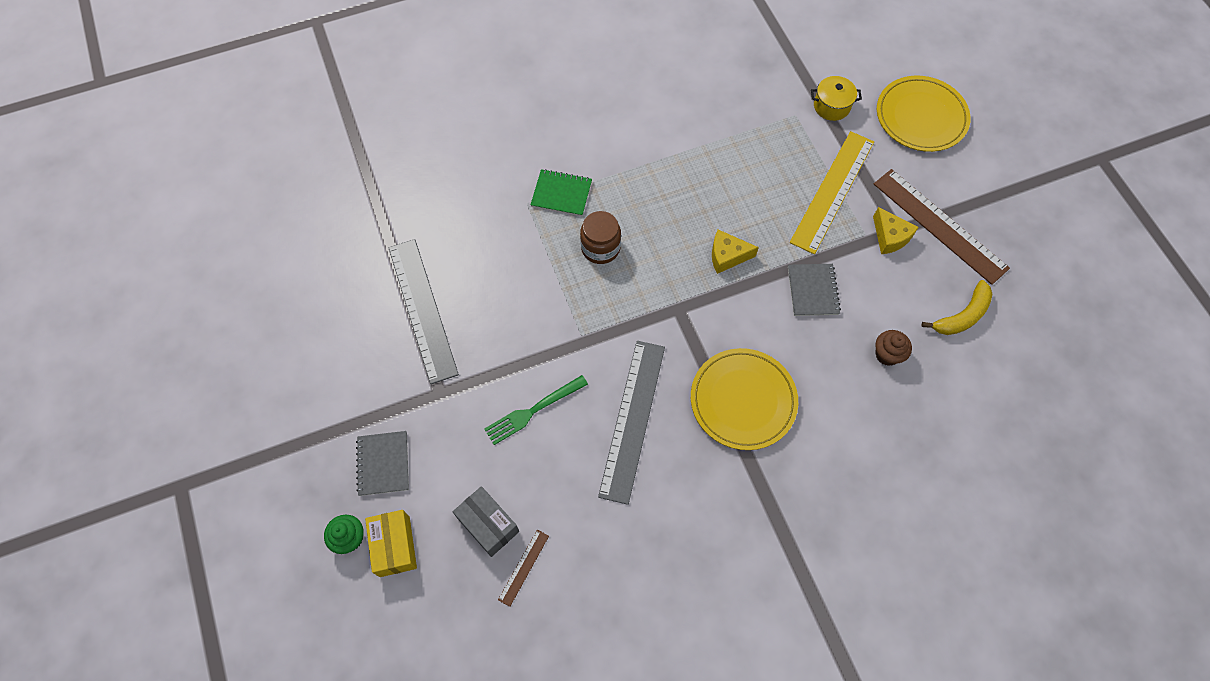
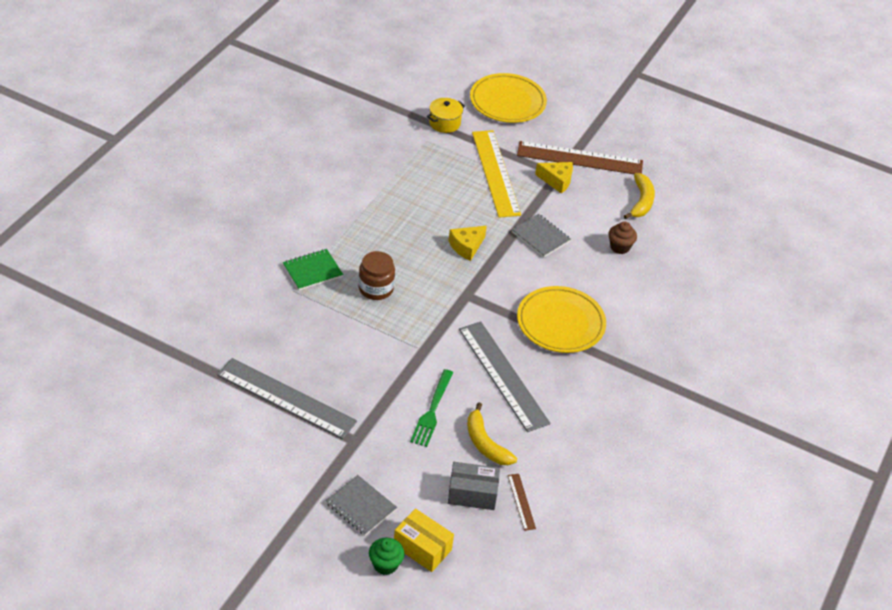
camera: 45 degrees left, 20 degrees down
none -> yellow banana [467,402,517,465]

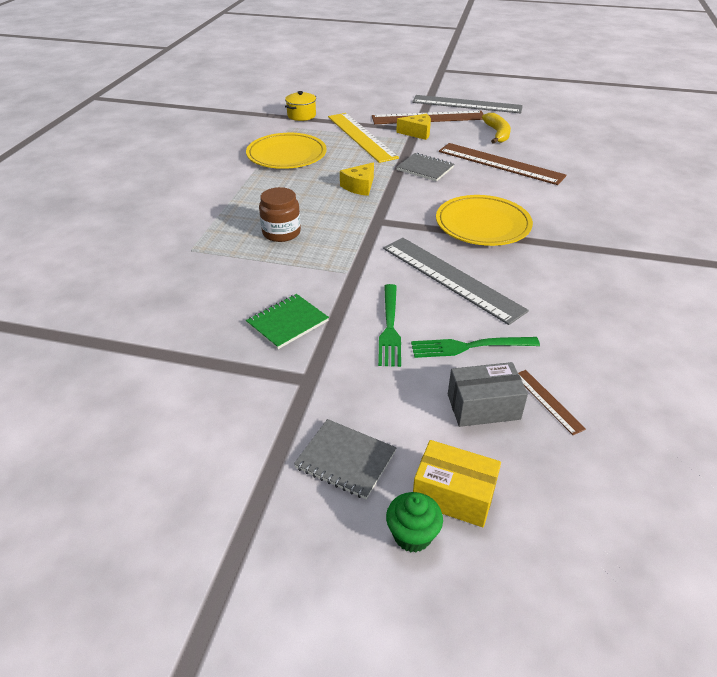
camera: 10 degrees left, 5 degrees down
grey ruler [217,358,357,439] -> grey ruler moved to [412,95,523,113]
green notebook [283,249,343,290] -> green notebook moved to [246,294,329,349]
yellow banana [467,402,517,465] -> green fork [411,337,540,358]
yellow plate [470,73,547,123] -> yellow plate moved to [246,133,327,169]
brown cupcake [608,222,637,254] -> brown ruler [439,143,567,185]

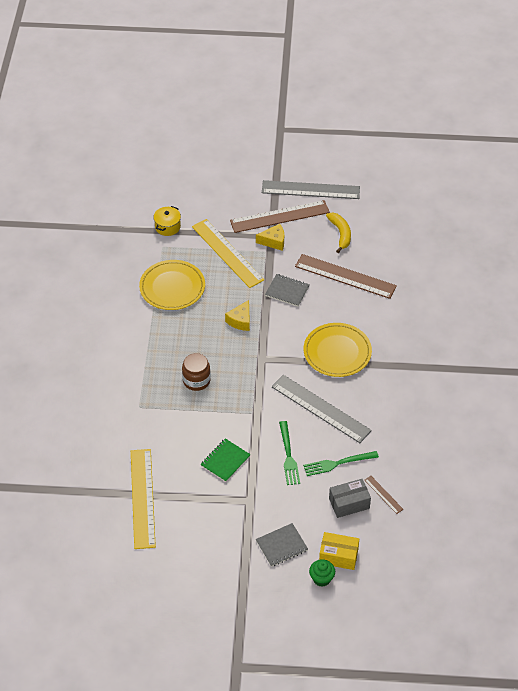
camera: 10 degrees left, 10 degrees up
grey notebook [294,419,396,499] -> grey notebook turned 45 degrees counterclockwise [256,523,308,567]
none -> yellow ruler [131,449,156,549]

